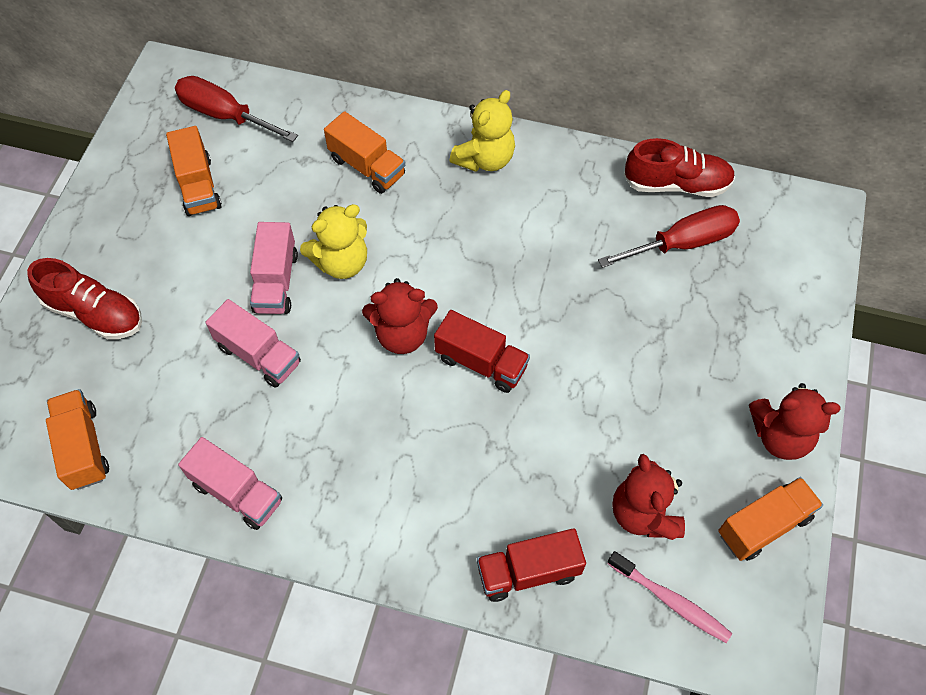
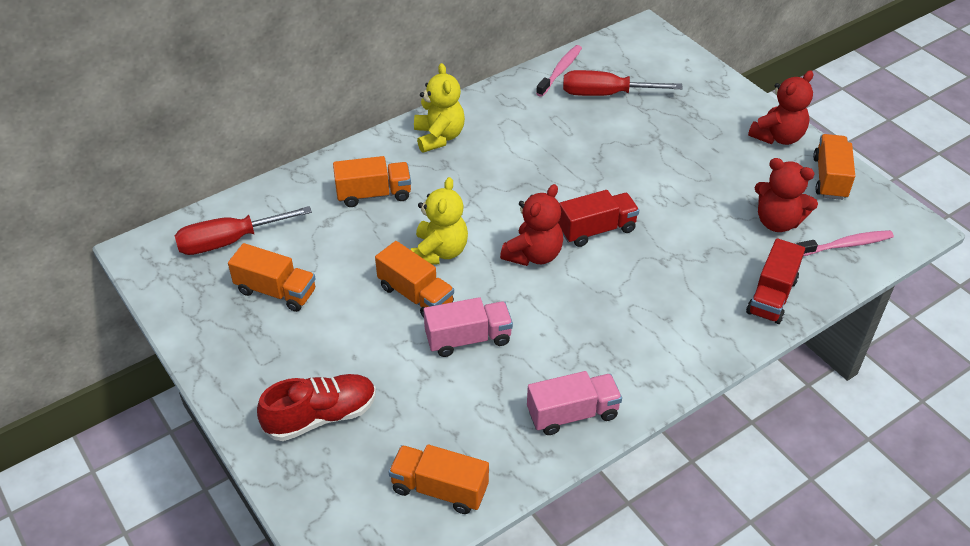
camera: 50 degrees left, 15 degrees down
pink truck [250,222,298,314] -> orange truck [375,241,454,318]
red screwdriver [598,205,740,268] -> red screwdriver turned 105 degrees counterclockwise [563,70,683,96]
red shoe [624,138,735,197] -> pink toothbrush [536,45,582,97]

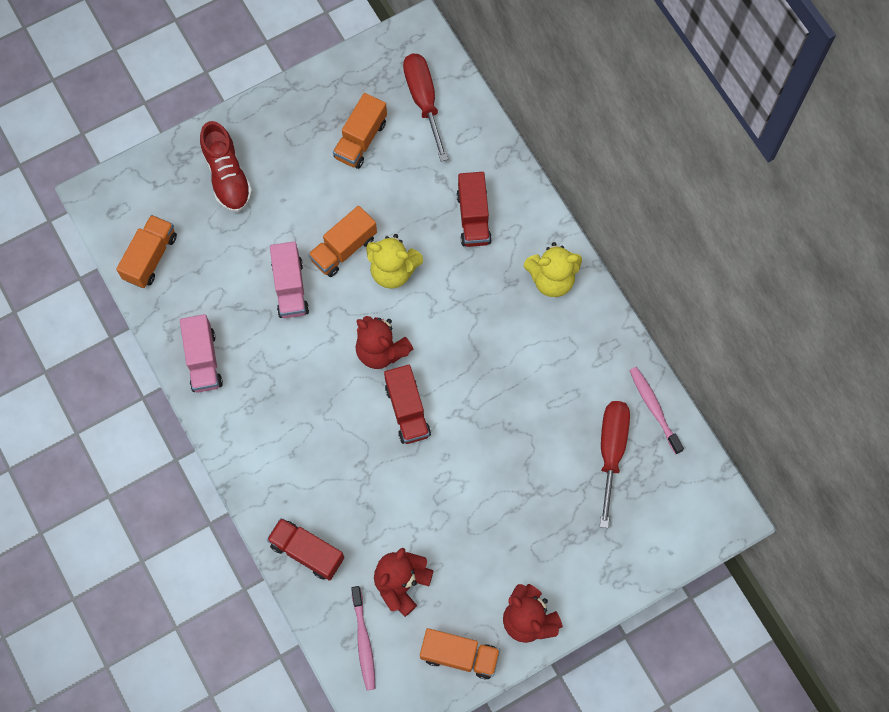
camera: 95 degrees right, 25 degrees up
orange truck [333,156,411,207] -> red truck [456,172,492,247]
pink toothbrush [536,45,582,97] -> pink toothbrush turned 150 degrees counterclockwise [629,367,684,454]

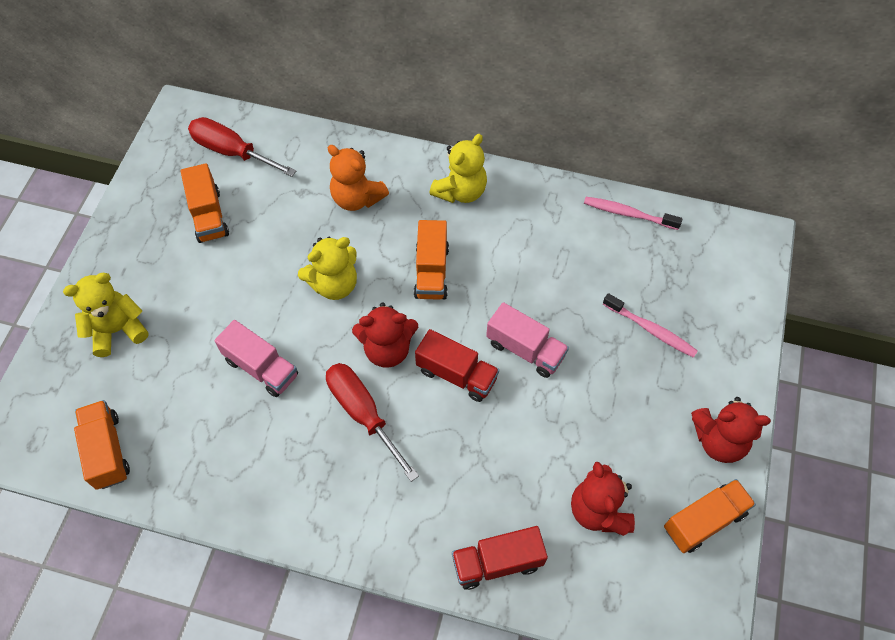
camera: 45 degrees left, 10 degrees down
pink truck [180,314,223,393] -> pink truck moved to [486,302,569,378]
red shoe [200,121,252,213] -> yellow teddy bear [63,273,149,357]
orange truck [308,206,377,277] -> orange truck moved to [414,220,449,300]
pink toothbrush [351,586,375,690] -> pink toothbrush moved to [603,293,698,358]
red truck [456,172,492,247] -> orange teddy bear [327,145,389,211]
red screwdriver [600,401,630,528] -> red screwdriver moved to [326,363,419,482]

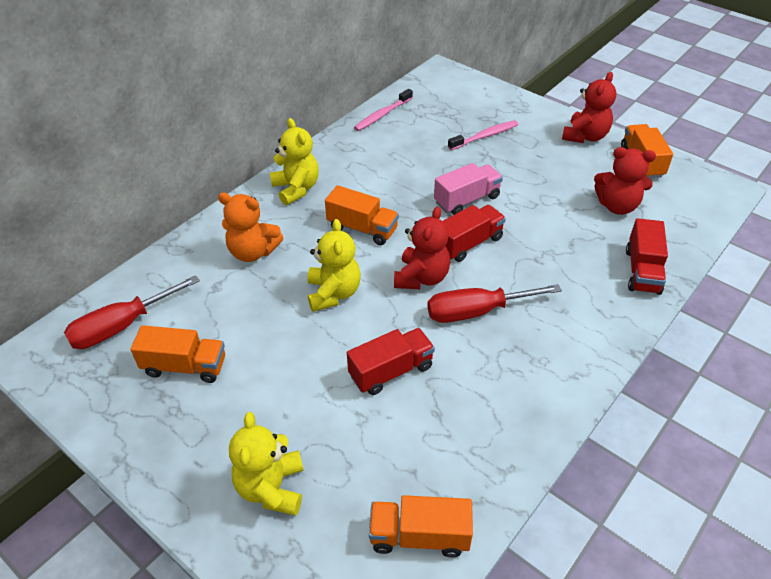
camera: 65 degrees left, 15 degrees down
pink truck [214,320,298,397] -> red truck [347,328,435,395]
orange teddy bear [327,145,389,211] -> orange teddy bear turned 45 degrees clockwise [218,193,283,262]

